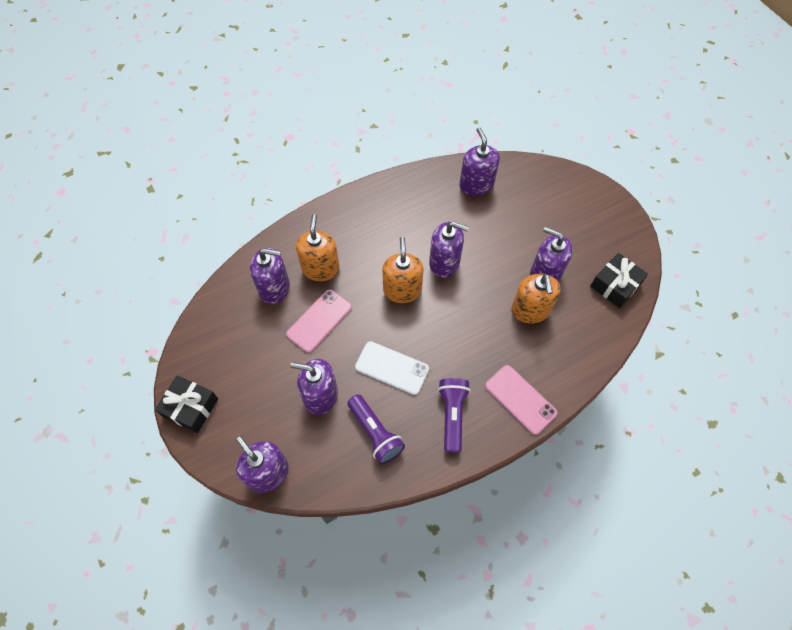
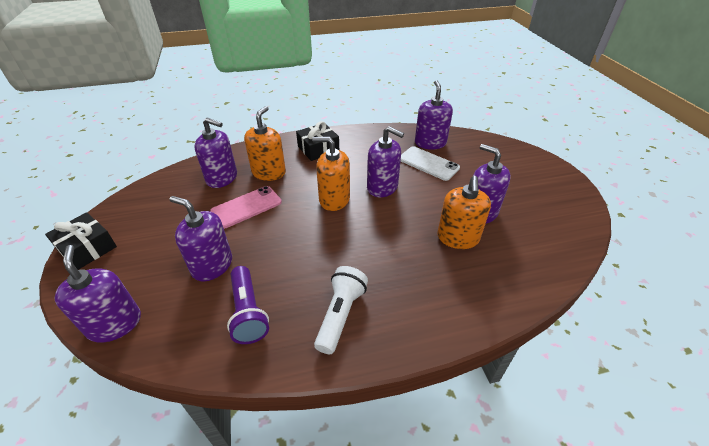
camera: 15 degrees right, 20 degrees down
white phone [355,341,429,395] -> white phone moved to [401,146,460,181]
orange soap dispenser [382,236,424,303] -> orange soap dispenser turned 90 degrees counterclockwise [312,137,350,211]
purple flashlight [438,378,470,453] -> white flashlight [314,266,368,354]
pink phone [485,365,558,435] -> none
black gift [590,253,648,308] -> black gift moved to [296,121,339,161]

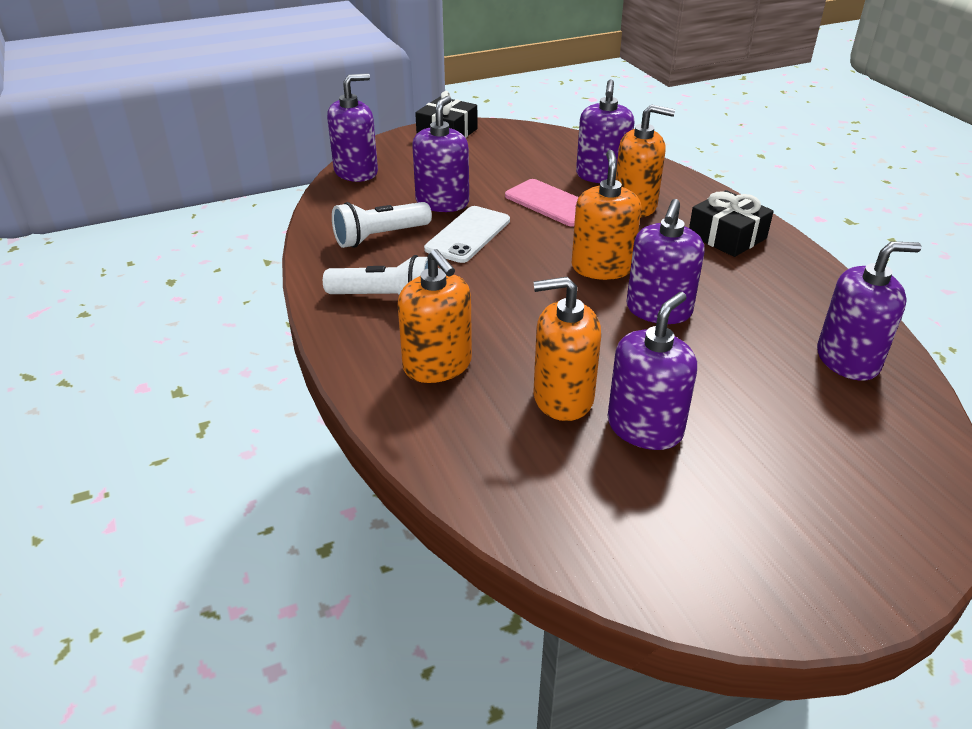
camera: 80 degrees right, 5 degrees down
purple flashlight [227,266,269,344] -> white flashlight [332,202,432,248]
white phone [401,146,460,181] -> white phone moved to [424,206,510,263]
none -> orange soap dispenser [397,249,472,383]

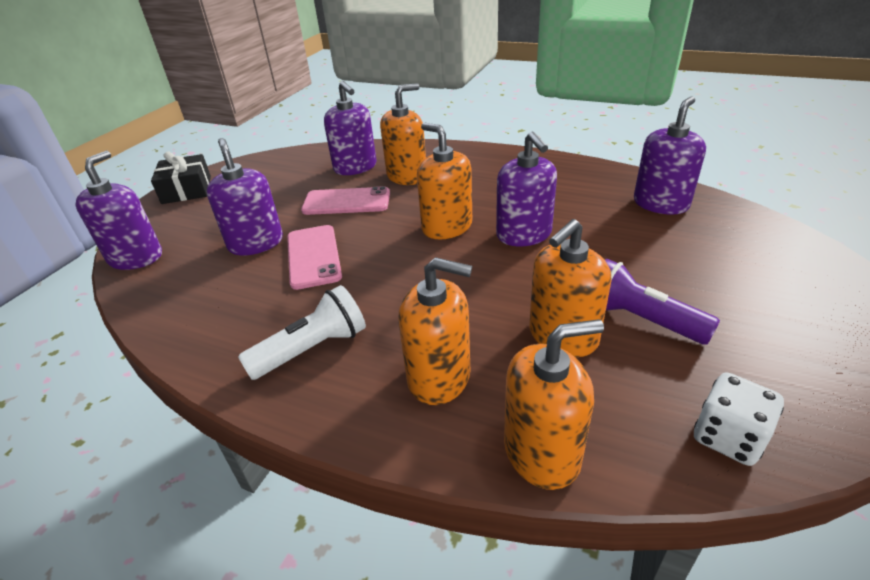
camera: 40 degrees left, 0 degrees up
white flashlight [332,202,432,248] -> none
white phone [424,206,510,263] -> pink phone [287,225,342,290]
purple soap dispenser [608,292,697,450] -> purple flashlight [605,259,720,345]
black gift [689,190,774,257] -> none
none -> orange soap dispenser [504,319,604,490]
none -> white dice [694,372,784,466]

